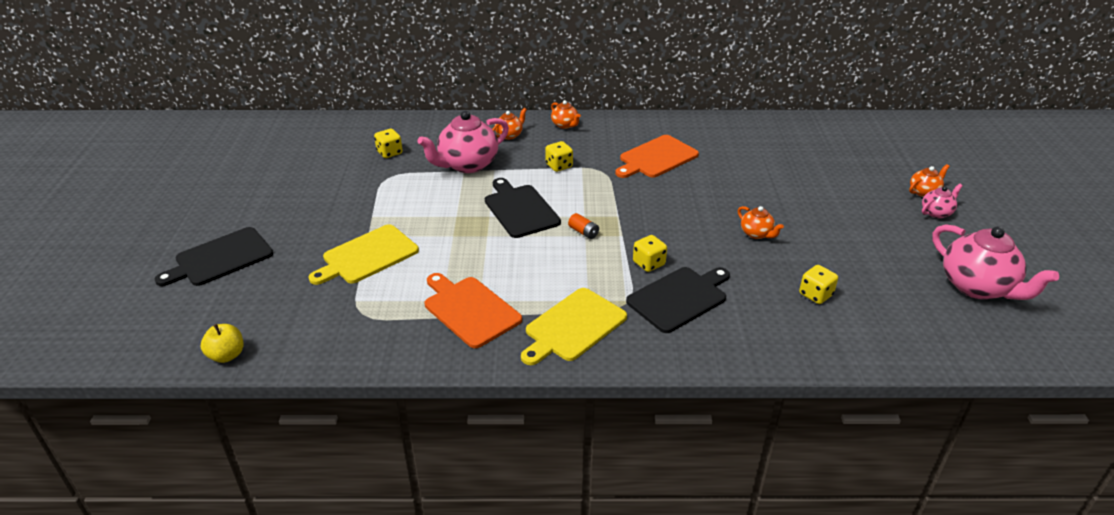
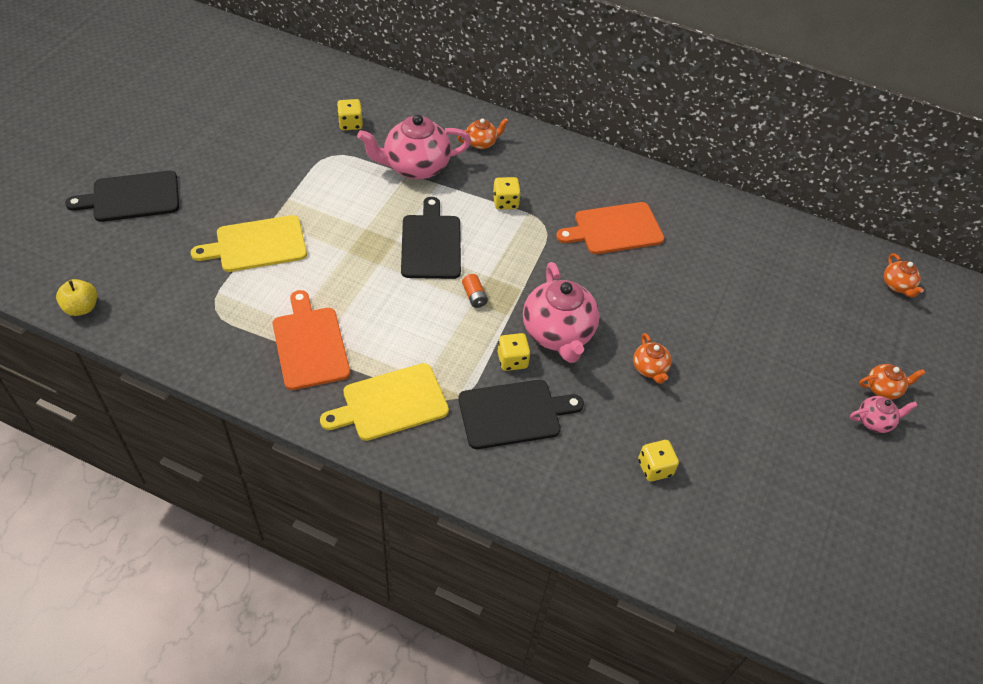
camera: 20 degrees right, 15 degrees up
orange teapot [551,100,581,129] -> orange teapot moved to [884,253,924,298]
pink teapot [932,224,1059,300] -> pink teapot moved to [523,262,600,363]

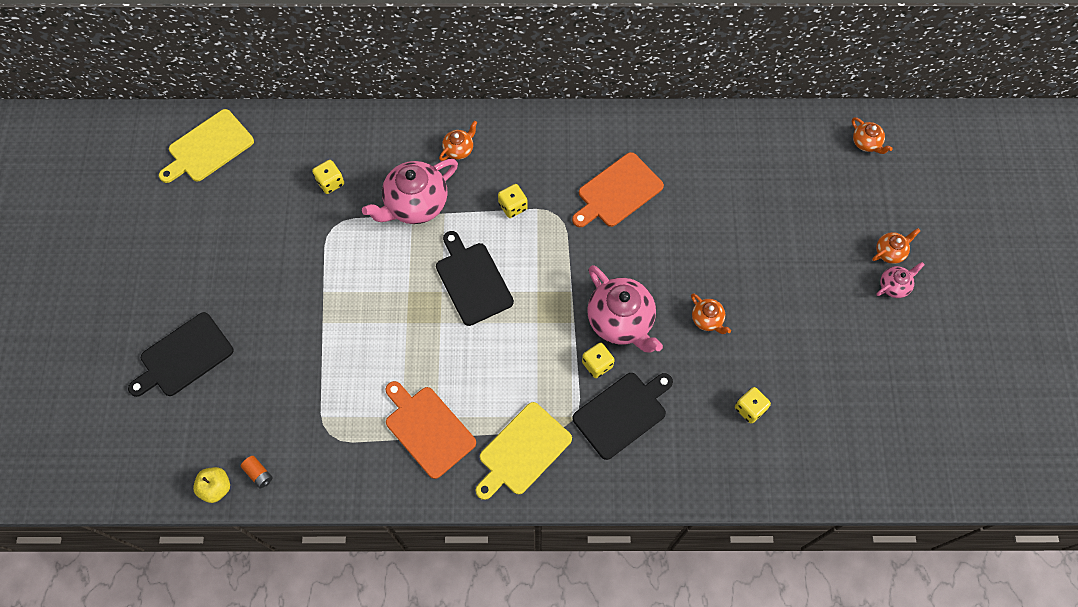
camera: 20 degrees left, 15 degrees up
yellow cutting board [191,215,307,272] -> yellow cutting board moved to [159,109,254,183]
orange battery [462,274,488,308] -> orange battery moved to [241,456,273,488]

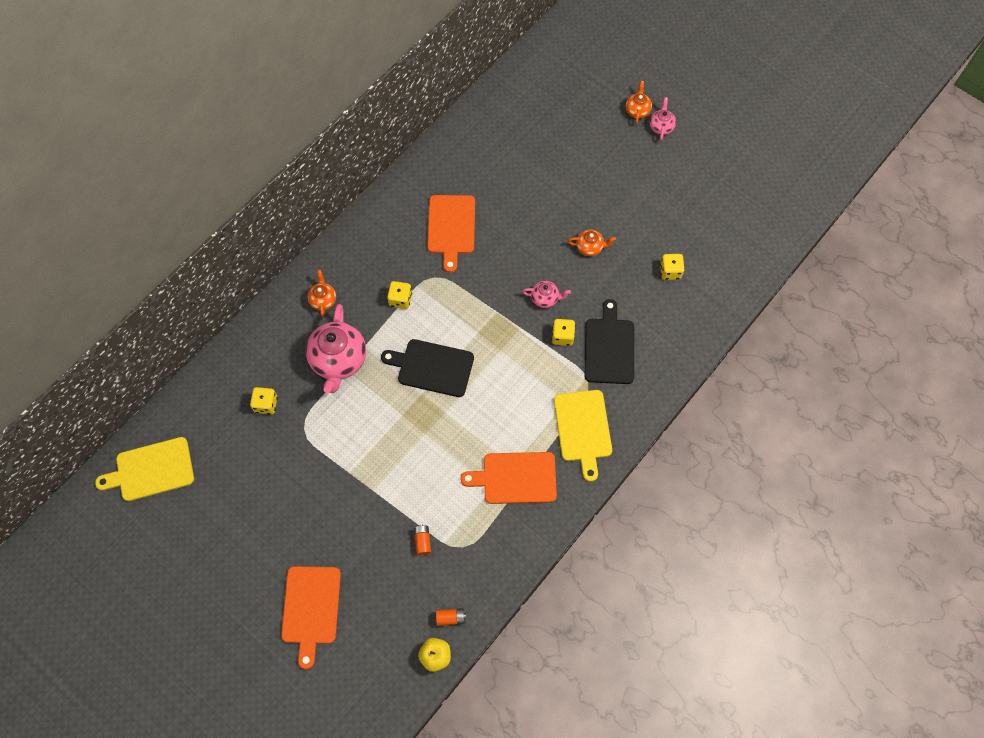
camera: 50 degrees left, 0 degrees up
black cutting board [128,312,234,397] -> orange cutting board [281,566,341,669]
yellow cutting board [159,109,254,183] -> yellow cutting board turned 75 degrees clockwise [95,437,194,501]
pink teapot [587,265,663,352] -> pink teapot [522,281,571,308], size x0.49
orange teapot [852,117,893,154] -> none
none -> orange battery [414,525,431,555]

